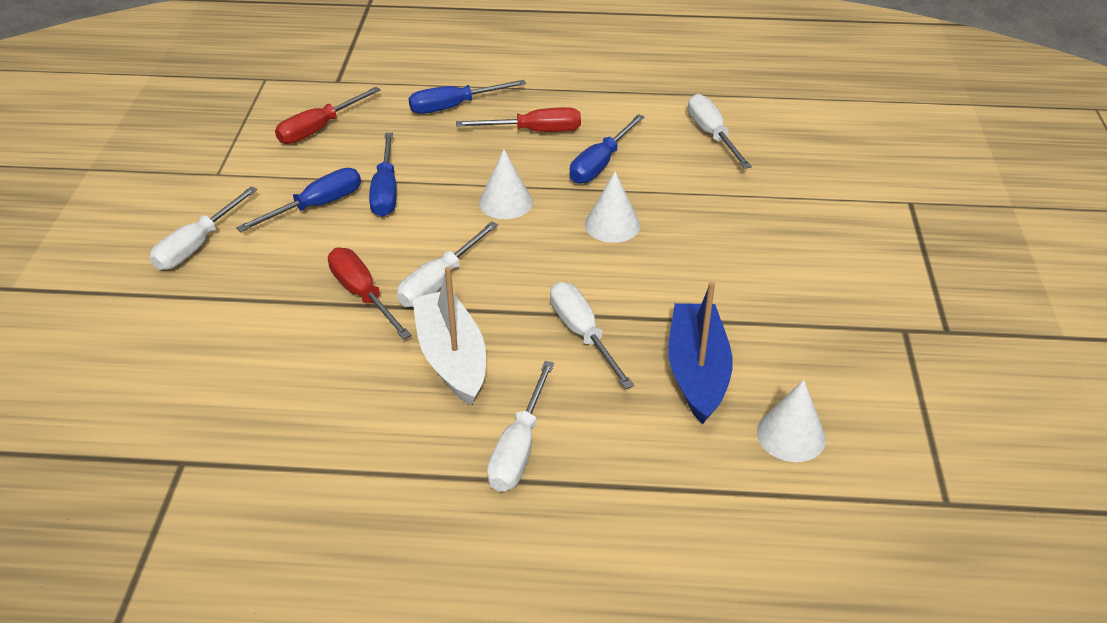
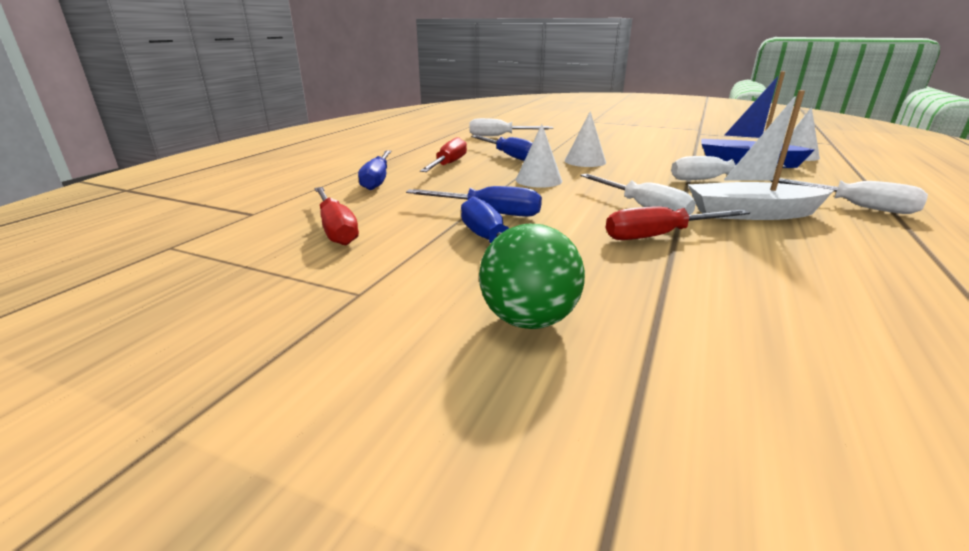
camera: 70 degrees left, 15 degrees down
white screwdriver [150,186,257,270] -> green ball [479,224,585,329]

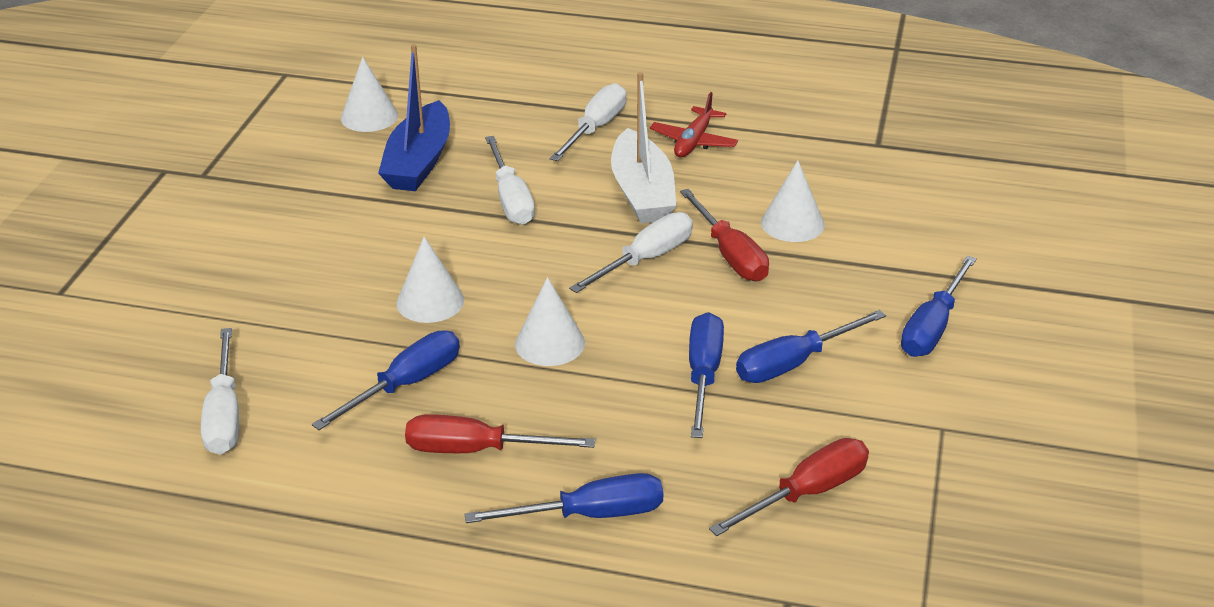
camera: 100 degrees left, 10 degrees up
green ball [479,224,585,329] -> blue screwdriver [901,256,977,357]
none -> red plane [650,92,738,157]
none -> white cone [761,160,825,242]

